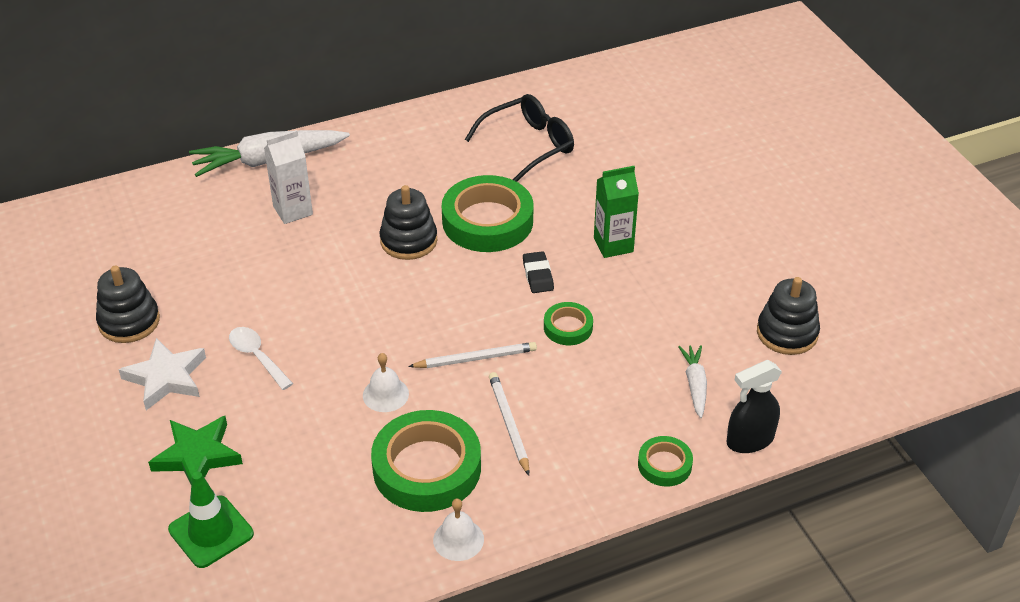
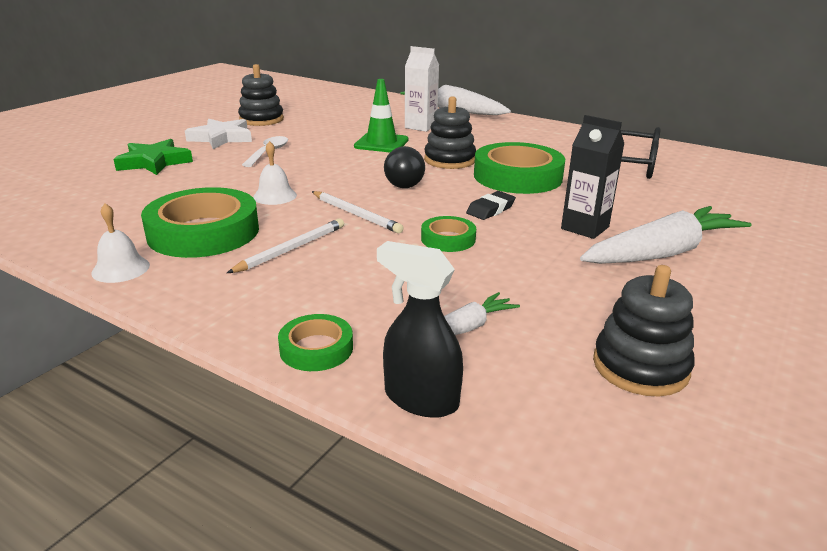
camera: 55 degrees right, 15 degrees down
green traffic cone [168,472,254,568] -> green traffic cone moved to [354,79,408,152]
green carton [594,166,639,258] -> black carton [561,115,624,239]
none -> black light bulb [384,146,425,188]
none -> white carrot [580,206,752,264]

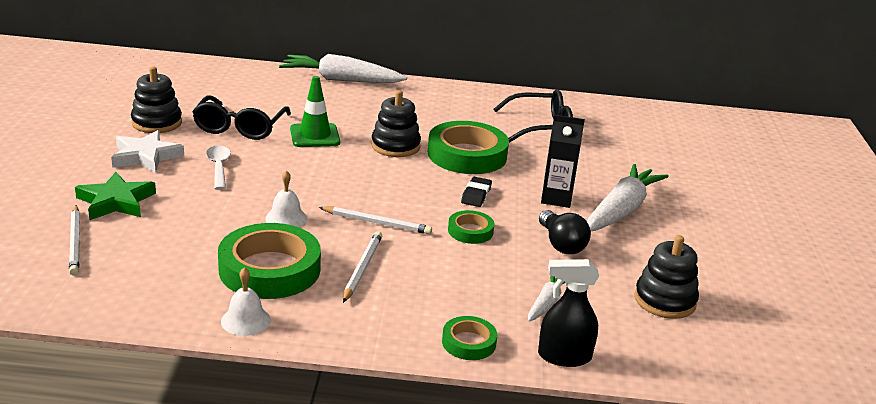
camera: 30 degrees left, 0 degrees up
black light bulb [384,146,425,188] -> black light bulb moved to [539,210,591,254]
white carton [405,46,439,132] -> none
none -> white pencil [69,205,80,275]
none -> black glasses [192,95,291,140]

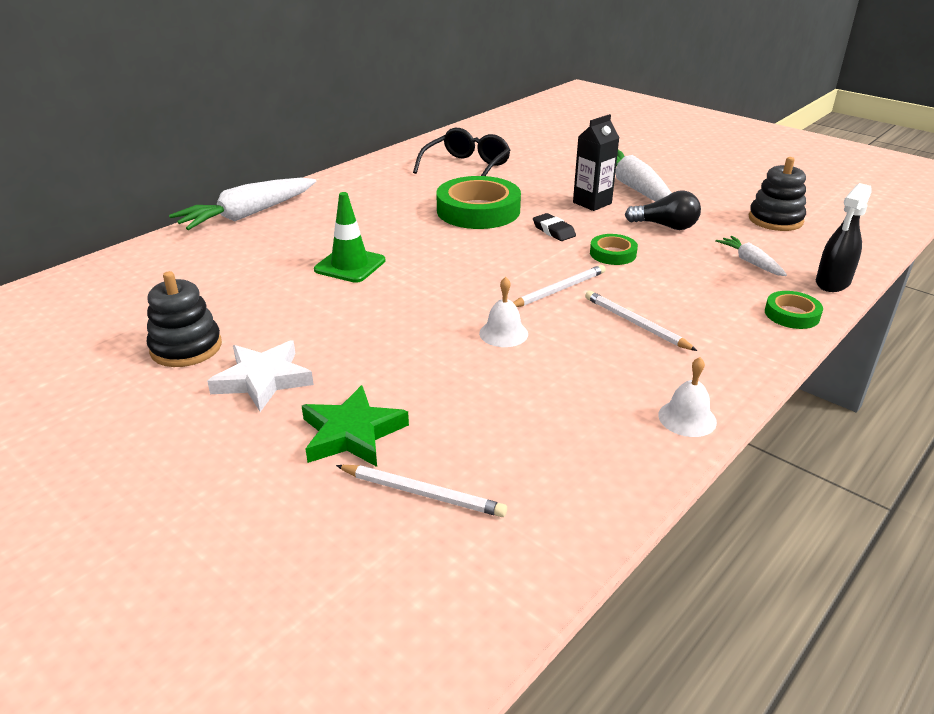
camera: 50 degrees left, 5 degrees up
black glasses [192,95,291,140] -> none
white spoon [206,145,231,190] -> none
green tape [218,223,321,299] -> none
black stacking toy [371,90,421,157] -> none

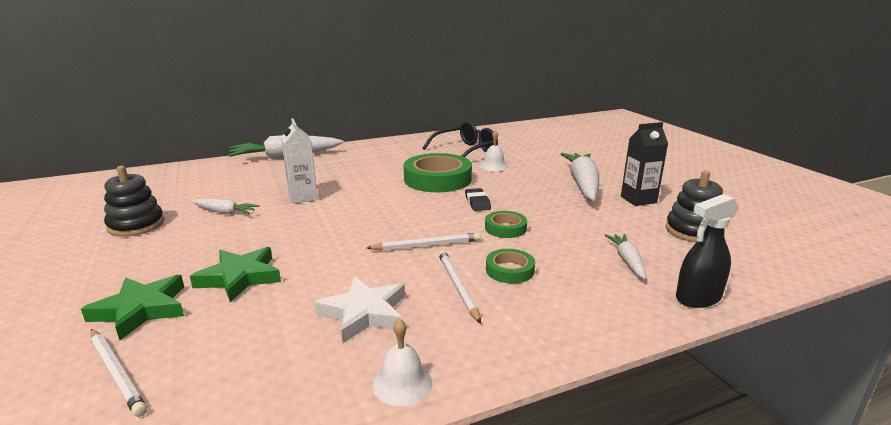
camera: 25 degrees right, 10 degrees down
white star [207,340,314,412] -> white star moved to [314,276,405,343]
green traffic cone [314,192,385,283] -> white carton [281,118,318,204]
white bell [479,277,528,347] -> white bell moved to [480,130,508,172]
black carton [573,114,619,211] -> black carton moved to [621,122,668,206]
black light bulb [625,190,701,230] -> none
green tape [765,291,823,329] -> green tape moved to [486,249,535,284]
none -> green star [190,247,281,302]
none -> white carrot [191,199,259,214]

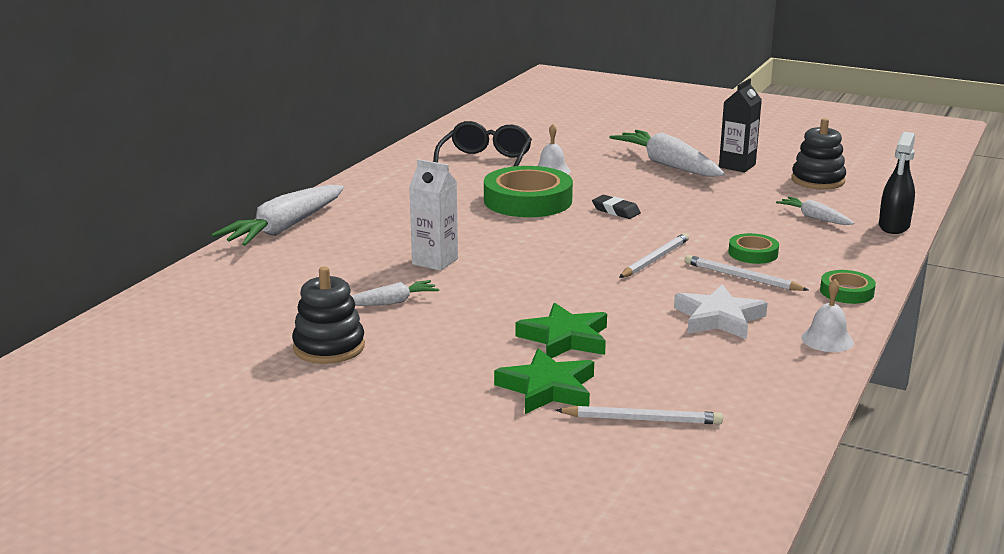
camera: 40 degrees left, 0 degrees up
green tape [485,211,527,238] -> green tape moved to [820,270,876,304]

